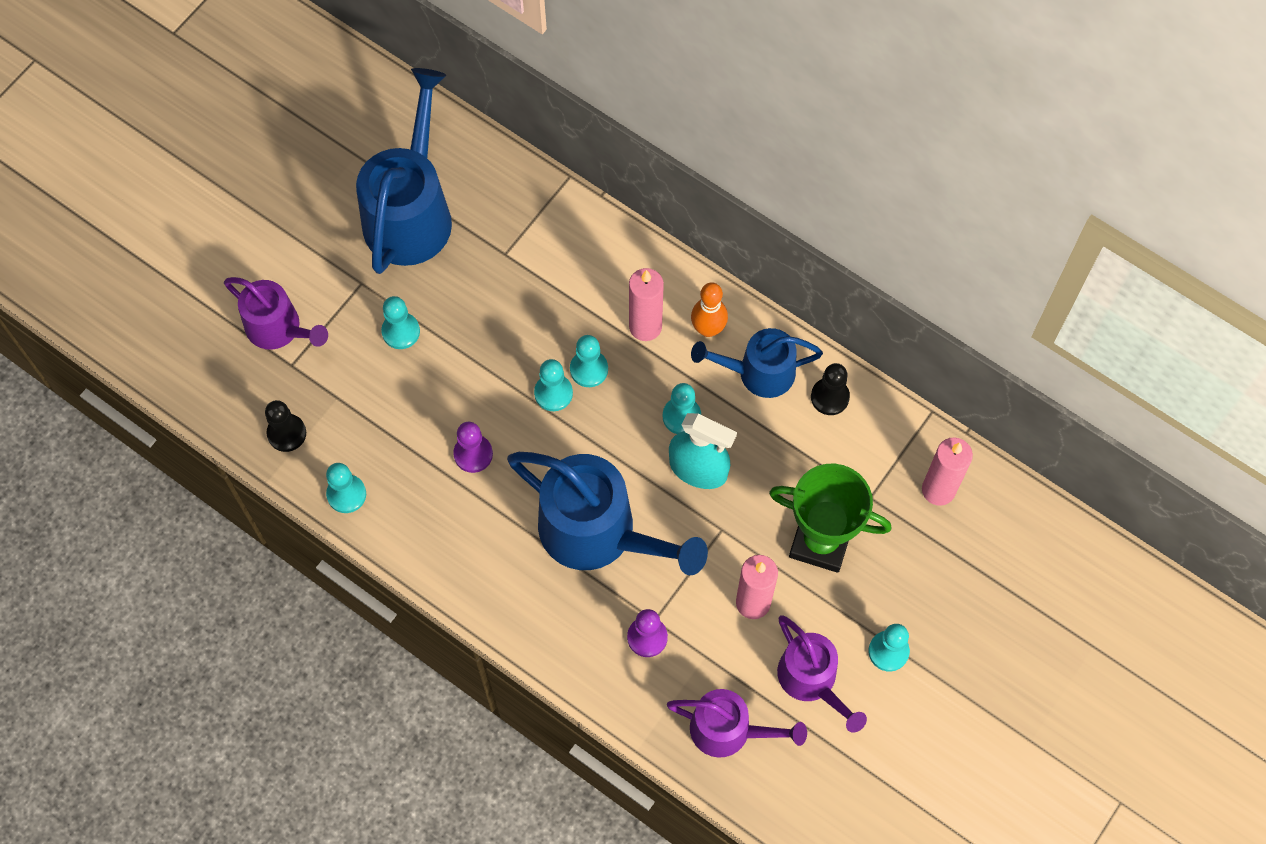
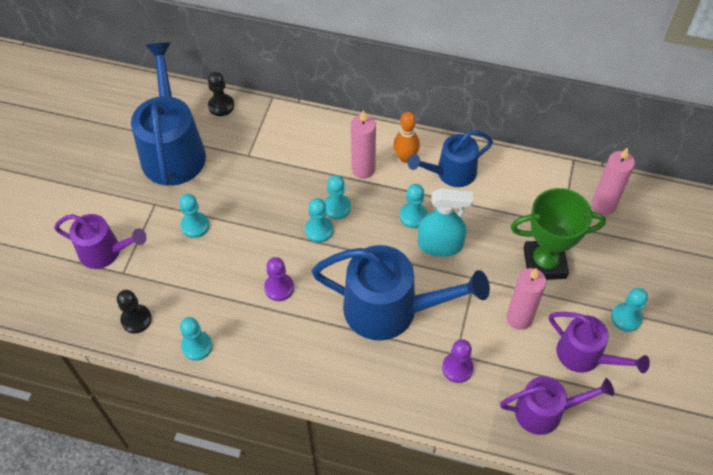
camera: 20 degrees left, 10 degrees down
black pawn [811,363,850,415] -> black pawn moved to [208,72,234,116]

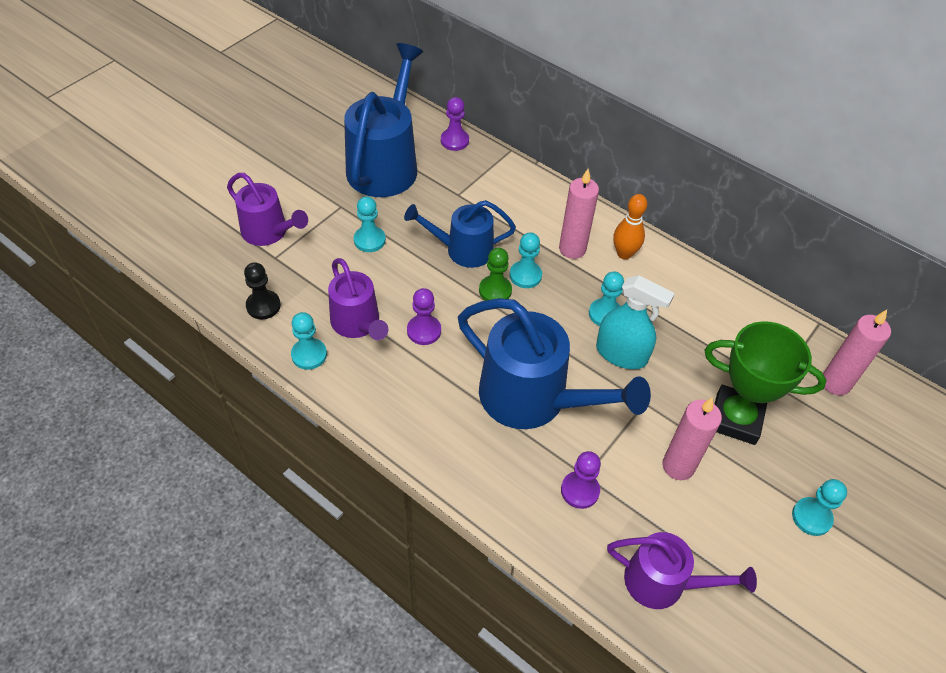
camera: 20 degrees right, 5 degrees down
black pawn [208,72,234,116] -> purple pawn [441,97,469,151]
turquoise pawn [305,198,333,243] -> green pawn [479,248,512,301]
blue watering can [408,130,493,187] -> blue watering can moved to [404,200,516,268]
purple watering can [549,312,650,373] -> purple watering can moved to [328,258,388,340]

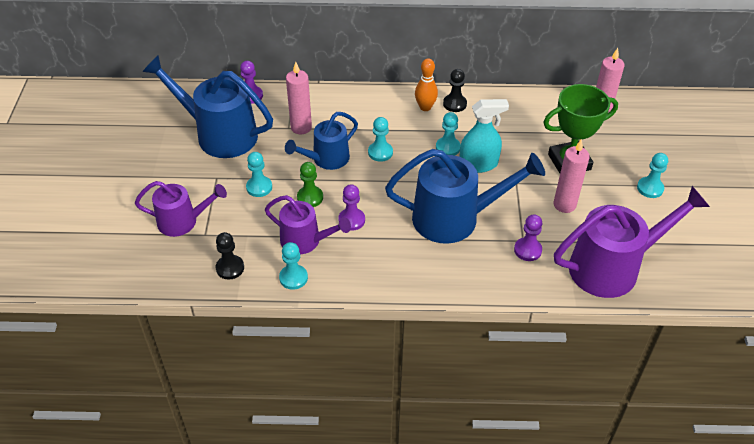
camera: 35 degrees left, 5 degrees down
blue watering can [344,43,423,197] -> blue watering can turned 45 degrees counterclockwise [142,55,273,158]
green pawn [479,248,512,301] -> green pawn moved to [297,162,323,207]
pink candle [559,169,599,259] -> pink candle moved to [286,62,312,134]
purple watering can [607,532,757,609] -> purple watering can [554,186,710,298], size x1.66
none -> black pawn [443,69,467,112]

